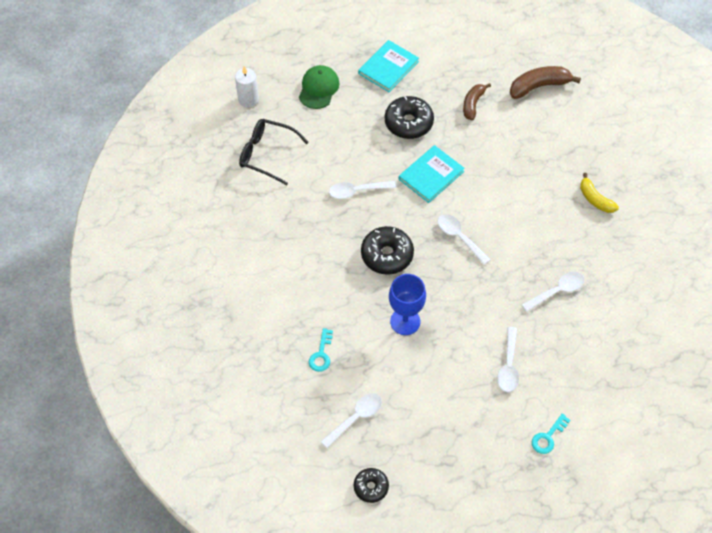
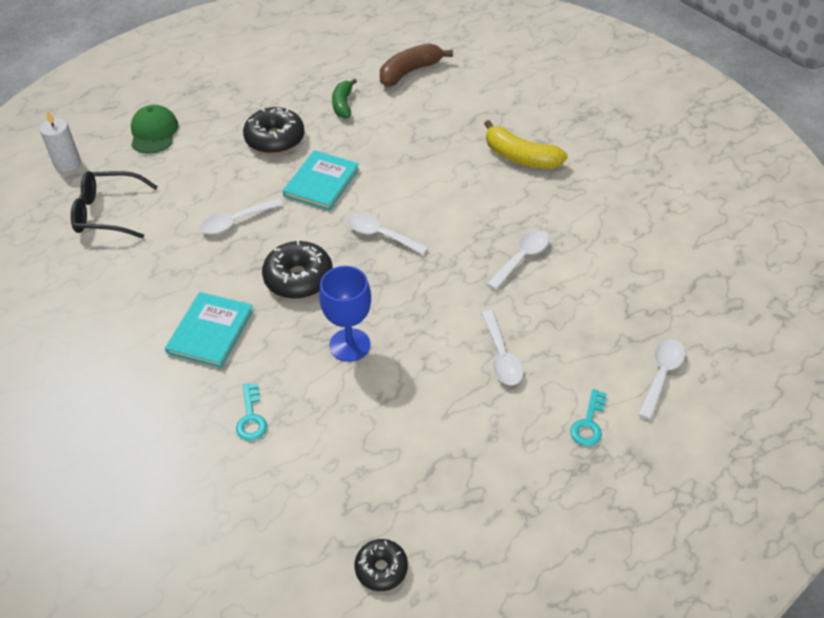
camera: 20 degrees left, 10 degrees down
white spoon [321,393,382,448] -> white spoon moved to [638,339,685,420]
turquoise book [358,40,419,92] -> turquoise book moved to [165,292,254,368]
brown banana [463,83,491,120] -> green banana [332,79,357,119]
yellow banana [580,173,619,213] -> yellow banana [484,120,568,169], size x1.50

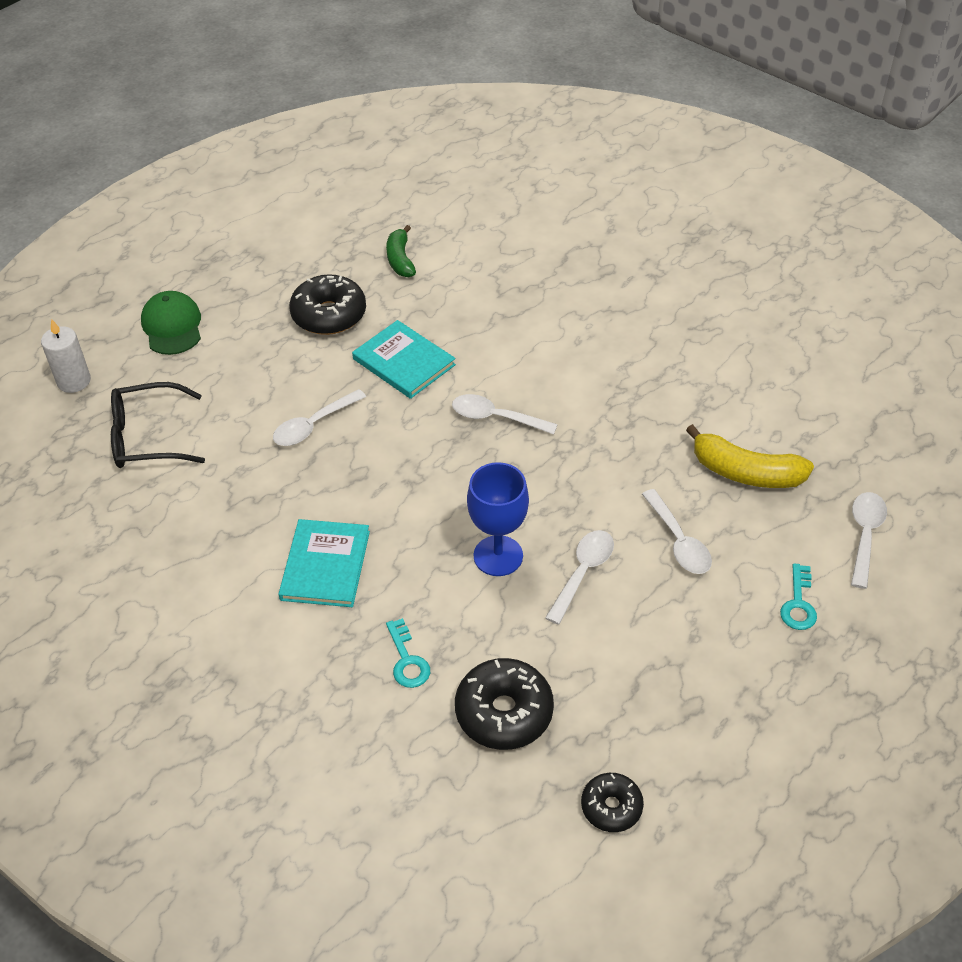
camera: 10 degrees left, 0 degrees up
black donut [262,240,333,299] -> black donut moved to [455,658,554,750]
turquoise book [283,150,359,211] -> turquoise book turned 60 degrees counterclockwise [352,320,456,399]
brown banana [380,43,453,87] -> none
yellow banana [484,120,568,169] -> yellow banana moved to [686,424,814,488]
white spoon [487,230,549,290] -> white spoon moved to [545,530,614,625]

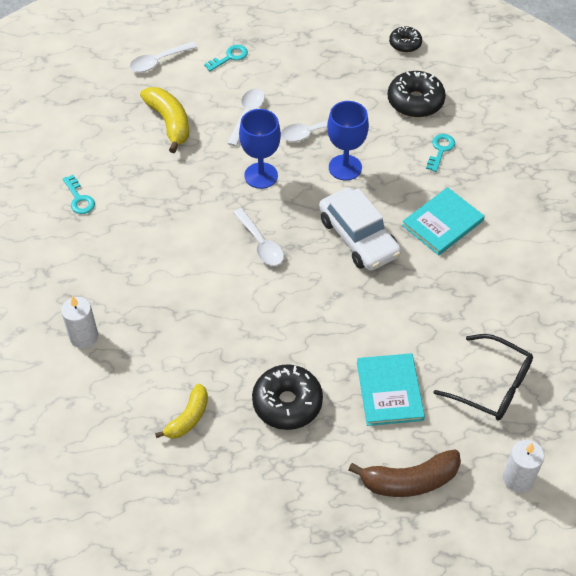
camera: 140 degrees left, 5 degrees up
green cap [141,291,201,355] -> brown banana [349,449,461,497]
white spoon [273,389,366,446] -> none
turquoise book [352,320,456,399] -> turquoise book moved to [357,353,425,426]
green banana [386,225,416,277] -> yellow banana [155,384,208,439]
none -> white candle [61,296,98,348]
none -> turquoise key [63,175,95,214]
none -> blue goblet [239,109,281,189]
none -> white car [319,188,401,271]

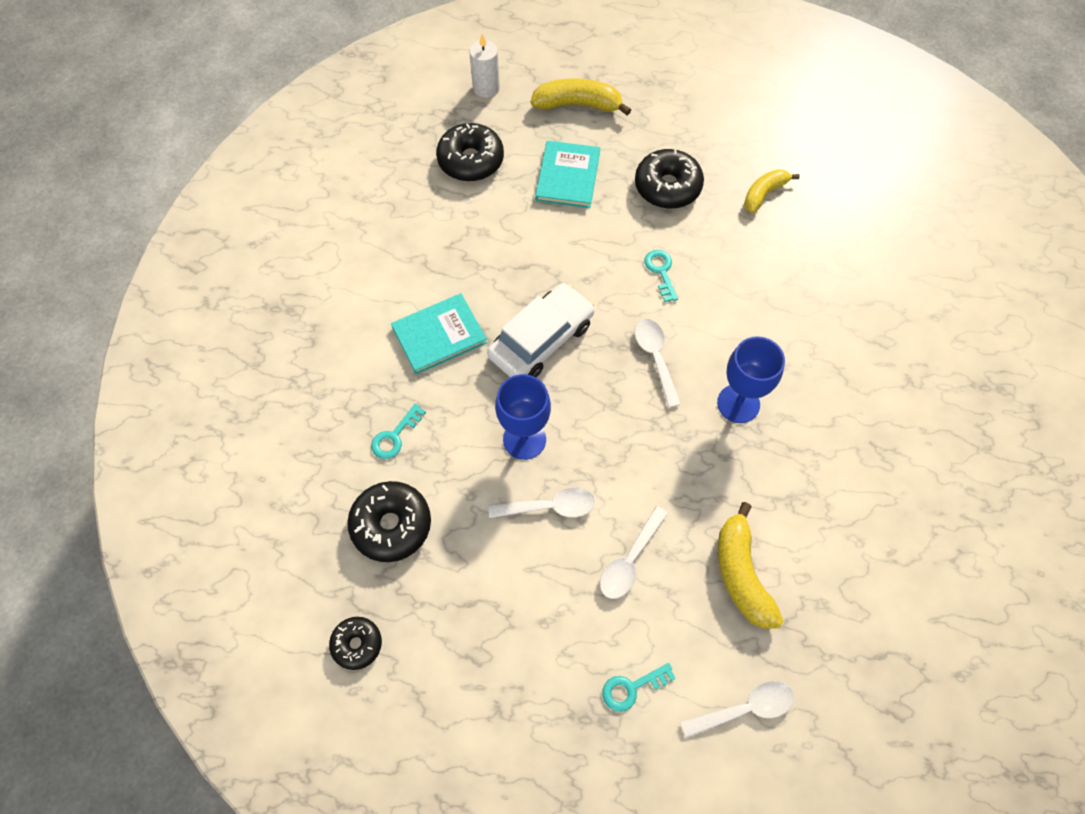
camera: 165 degrees left, 10 degrees up
white candle [61,296,98,348] -> none
turquoise key [63,175,95,214] -> turquoise key moved to [645,250,678,302]
blue goblet [239,109,281,189] -> blue goblet moved to [717,336,785,423]
white car [319,188,401,271] -> white car turned 60 degrees clockwise [487,283,595,377]
brown banana [349,449,461,497] -> yellow banana [531,78,631,116]
black glasses [433,334,533,421] -> black donut [436,123,504,181]

